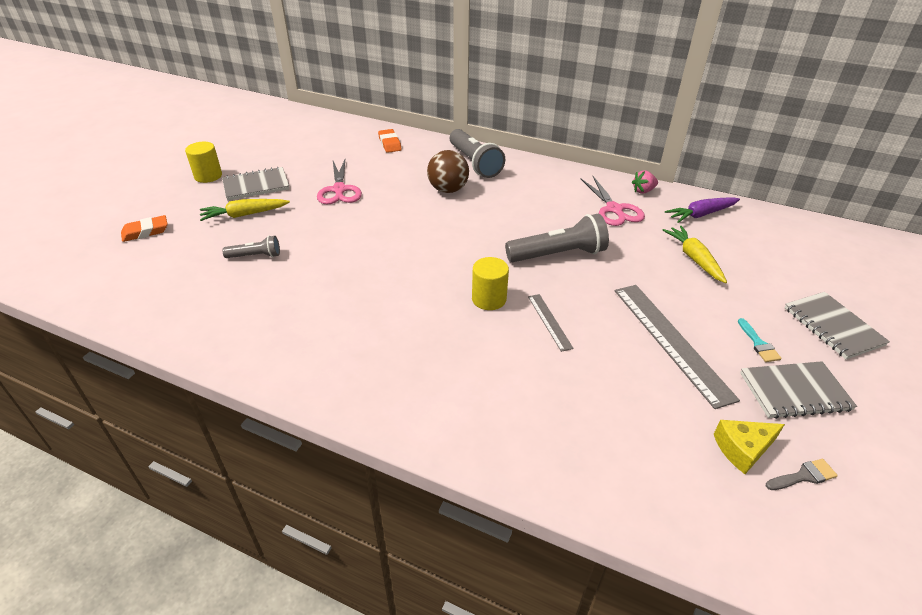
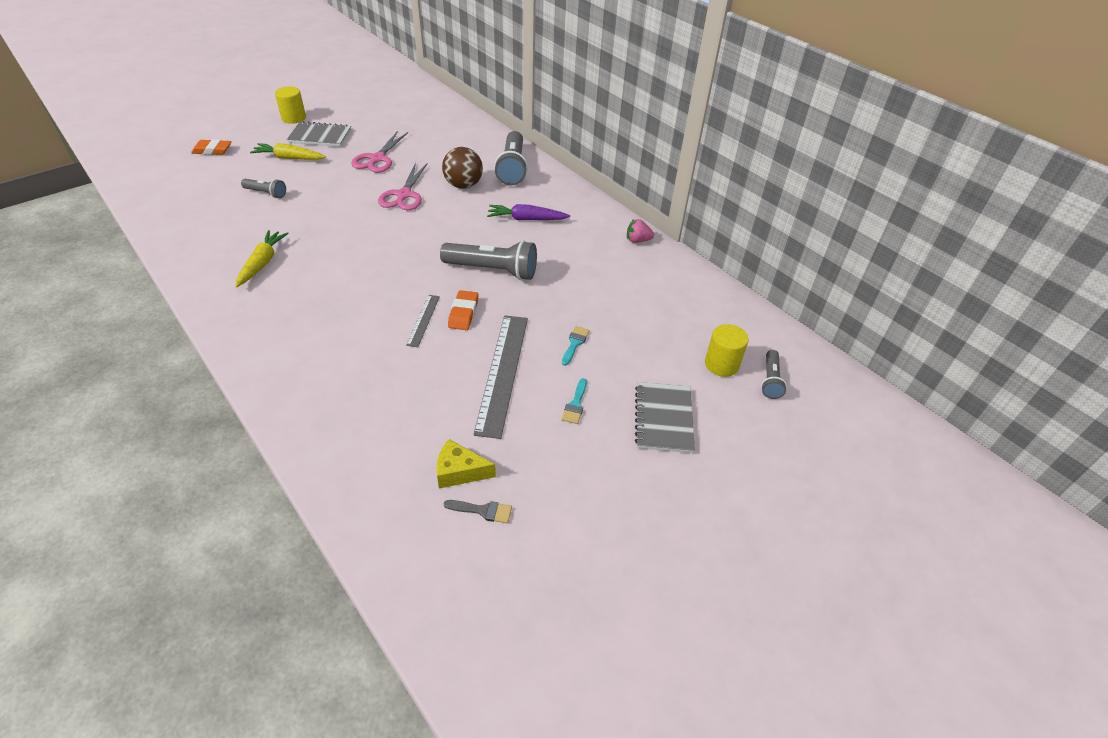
camera: 25 degrees right, 5 degrees up
orange eraser [378,129,402,153] -> orange eraser moved to [448,290,479,330]
yellow cylinder [472,257,509,310] -> yellow cylinder moved to [705,324,749,377]
pink scissors [581,176,645,226] -> pink scissors moved to [378,162,428,210]
yellow carrot [663,226,727,283] -> yellow carrot moved to [235,230,289,287]
purple carrot [665,197,740,223] -> purple carrot moved to [487,204,570,220]
grey notebook [740,361,857,419] -> none
none -> turquoise brush [562,326,589,366]
none -> grey flashlight [761,350,787,399]

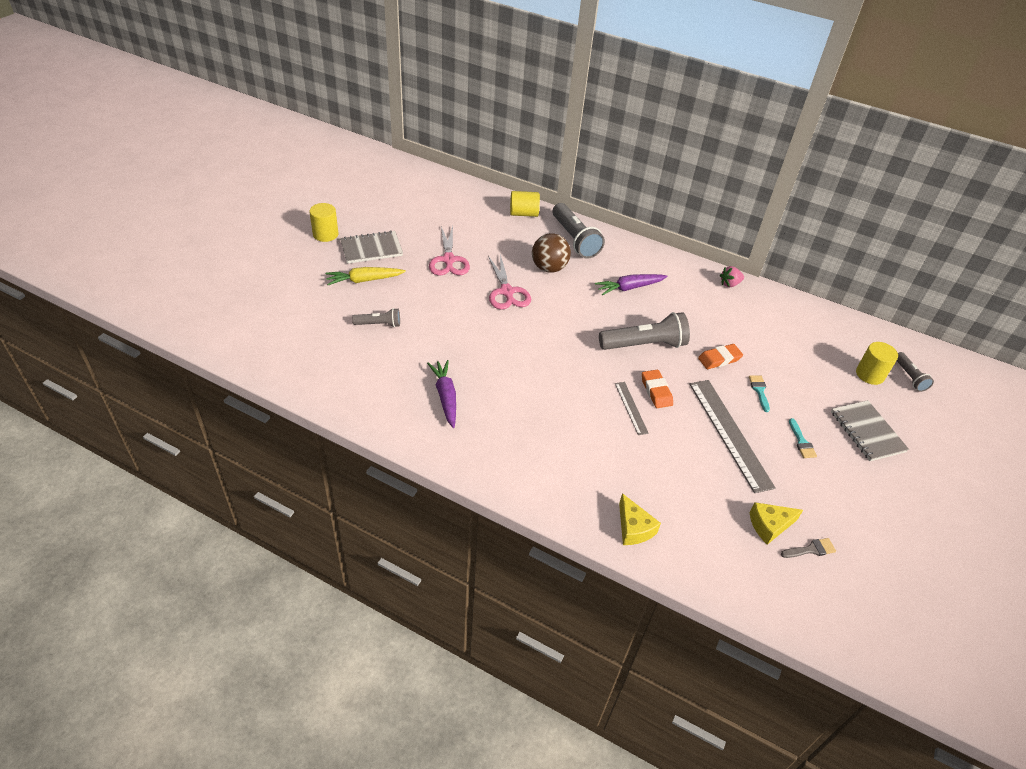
camera: 25 degrees left, 0 degrees up
orange eraser [191,139,231,155] -> orange eraser moved to [698,344,743,369]
yellow carrot [235,230,289,287] -> purple carrot [427,360,456,428]
none -> yellow cylinder [510,191,540,217]
none -> yellow cheese [619,493,661,545]

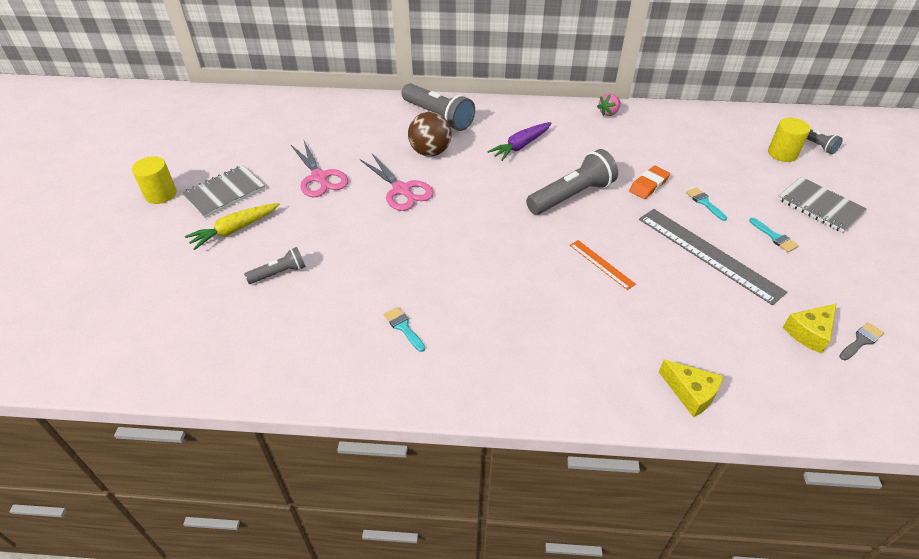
camera: 20 degrees left, 0 degrees up
purple carrot [427,360,456,428] -> turquoise brush [384,307,425,352]
yellow cylinder [510,191,540,217] -> none
grey ruler [615,382,649,435] -> orange ruler [570,240,636,290]
orange eraser [642,370,673,408] -> none

